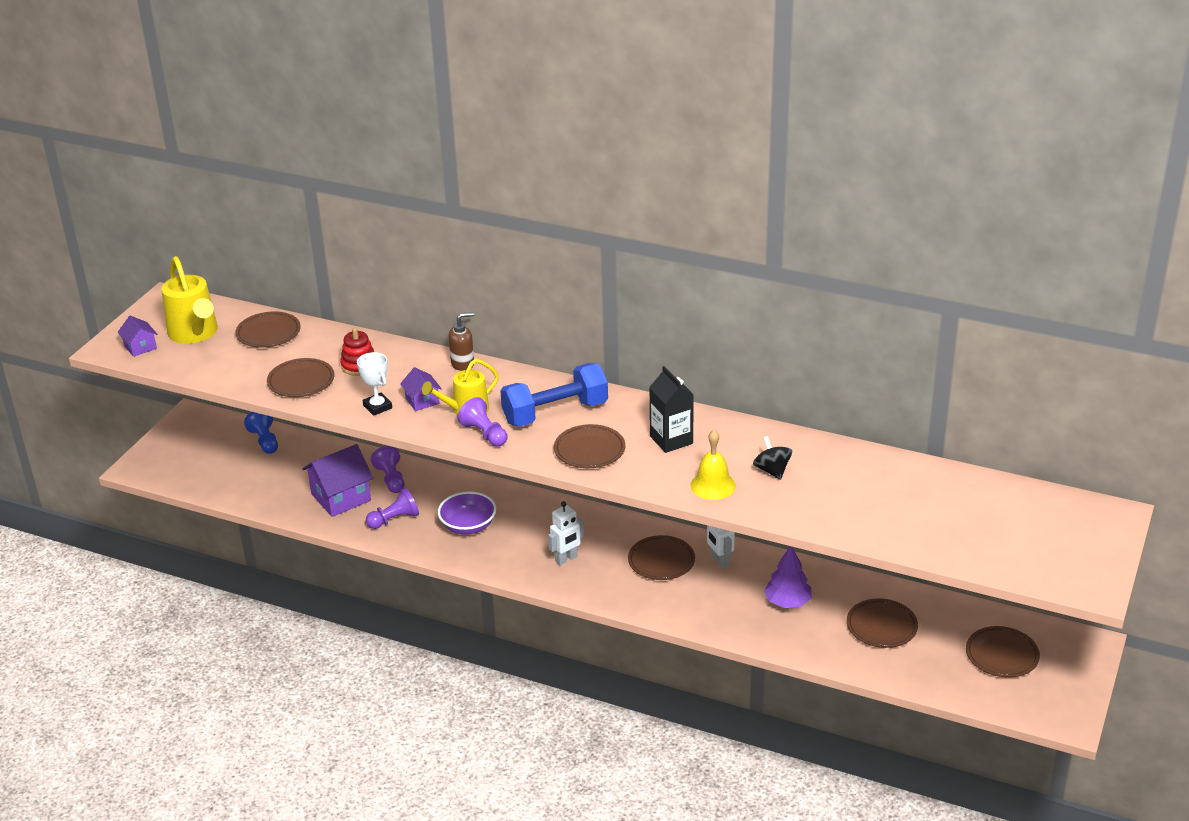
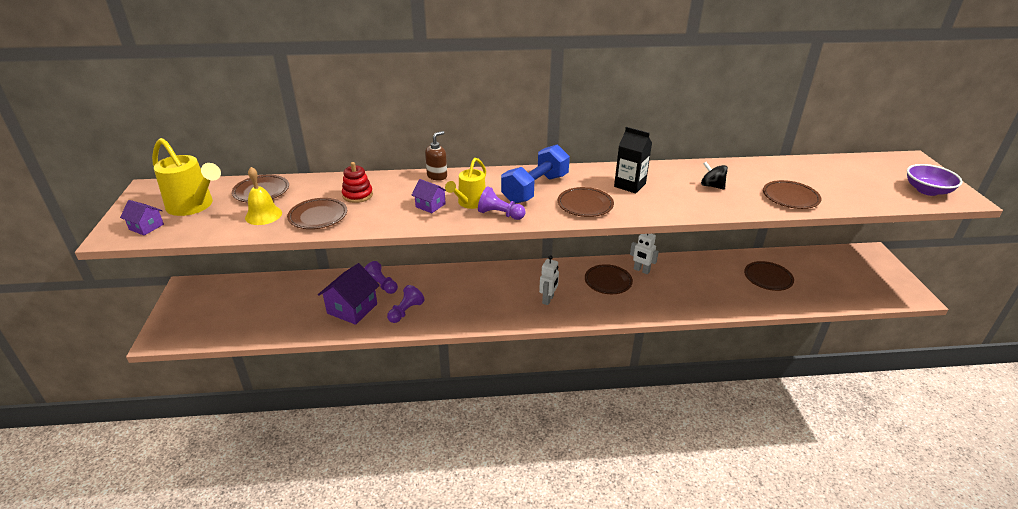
camera: 30 degrees left, 0 degrees up
blue pawn [244,412,278,454] -> none
white trophy [357,352,392,416] -> none
purple bowl [437,491,496,535] -> purple bowl moved to [907,164,962,196]
yellow bell [690,430,736,500] -> yellow bell moved to [245,167,282,225]
purple tree [764,546,812,608] -> none
brown plate [966,626,1040,678] -> brown plate moved to [763,180,821,209]

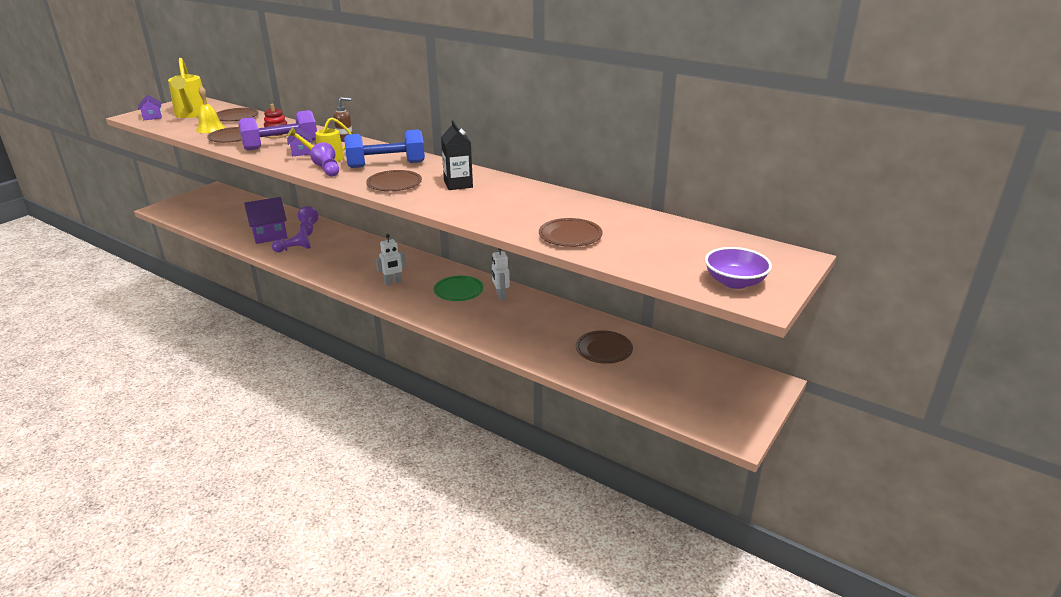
camera: 40 degrees right, 5 degrees down
brown plate [585,264,633,294] -> green plate [434,276,484,301]
black spinning top [701,162,728,190] -> none
none -> purple dumbbell [238,110,317,151]

